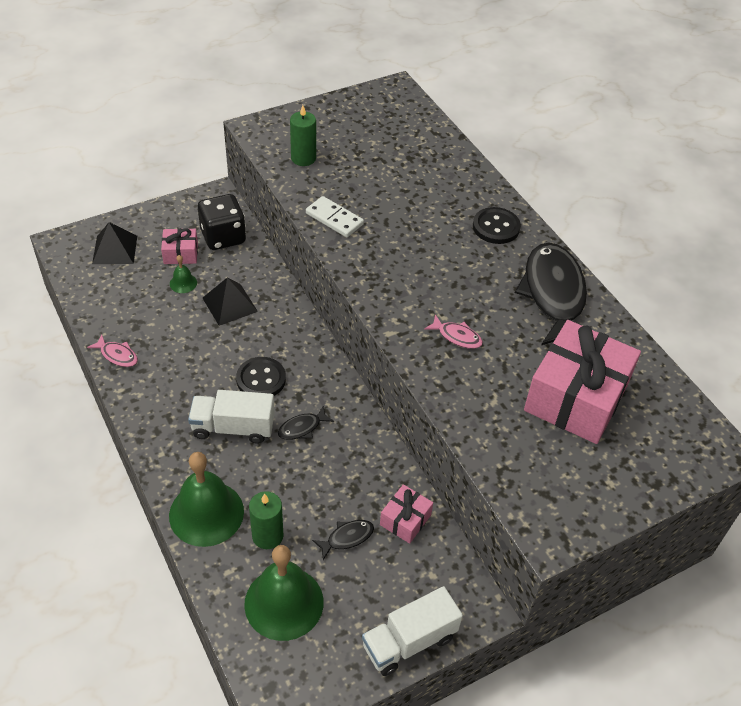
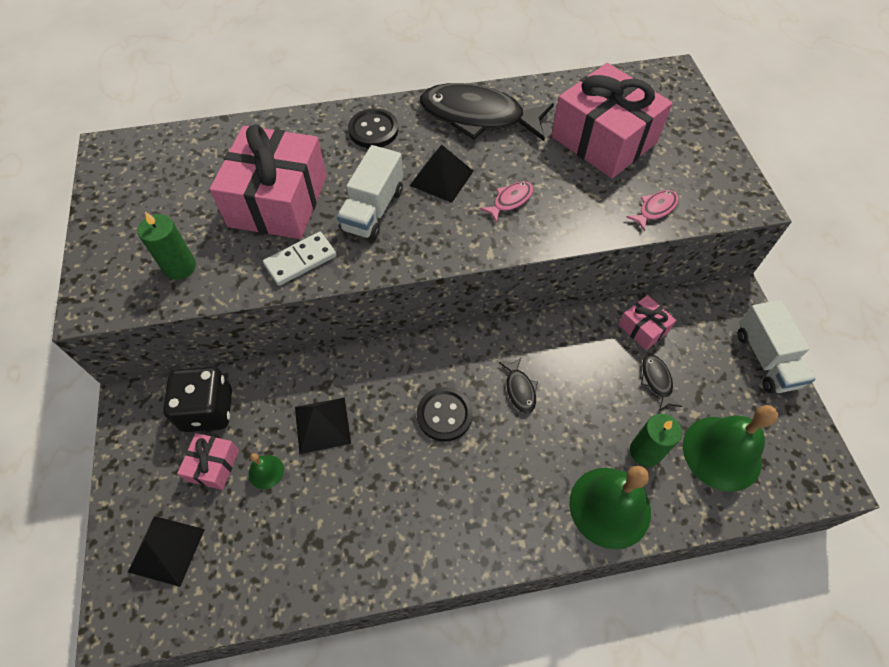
camera: 70 degrees left, 10 degrees up
pink fish [87,335,138,367] -> pink fish moved to [626,190,679,232]
white truck [188,390,275,444] -> white truck moved to [337,145,403,240]
none -> pink gift [210,124,327,239]
none -> black pyramid [410,145,473,203]

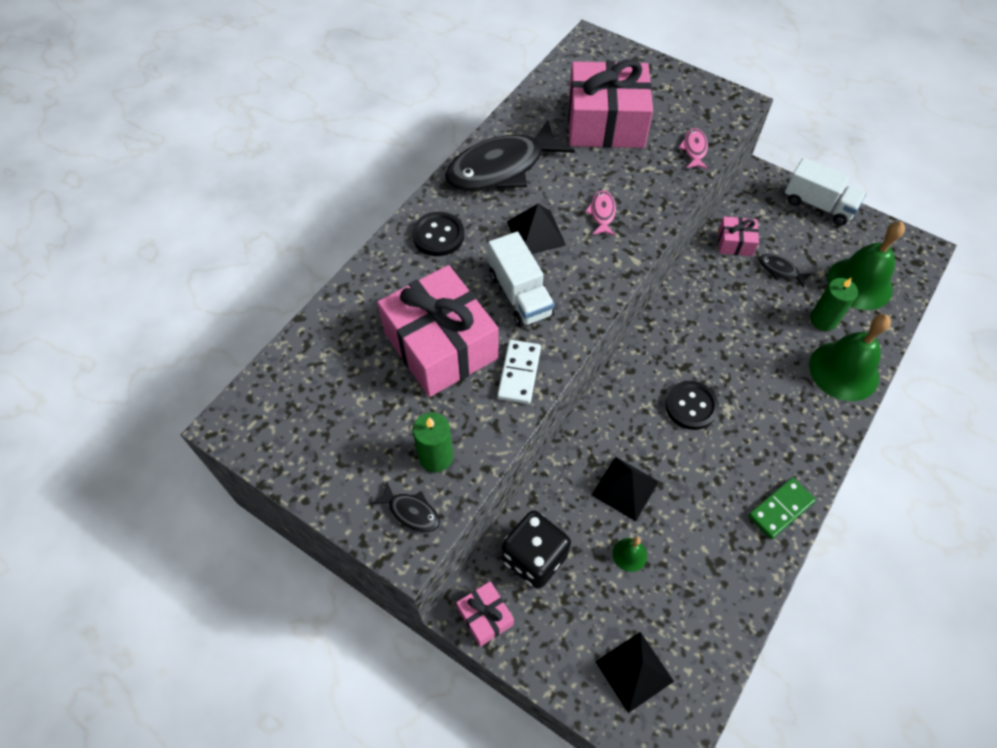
camera: 45 degrees left, 0 degrees up
pink gift [177,433,239,490] -> pink gift moved to [456,581,514,647]
black fish [499,358,538,413] -> black fish moved to [371,482,440,532]
none -> green domino [748,477,816,539]

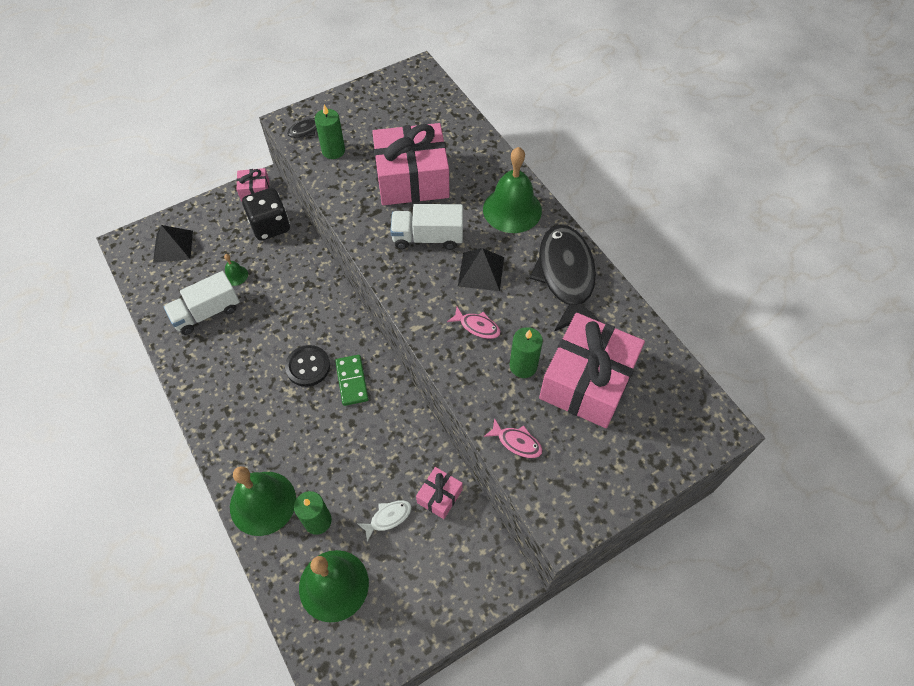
camera: 115 degrees right, 0 degrees up
black button [412,212,464,256] -> green bell [483,147,542,233]
white domino [497,340,541,404] -> none
black pyramid [592,457,659,521] -> none
green domino [748,477,816,539] -> green domino moved to [335,355,369,406]
black fish [759,254,812,288] -> white fish [357,500,412,542]
white truck [785,157,866,225] -> white truck moved to [164,271,240,335]
none -> green candle [510,327,543,378]

